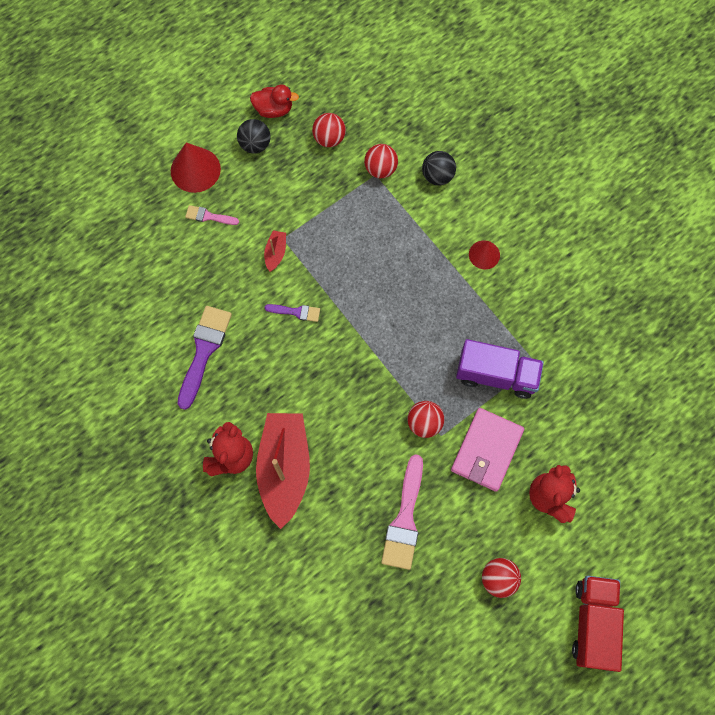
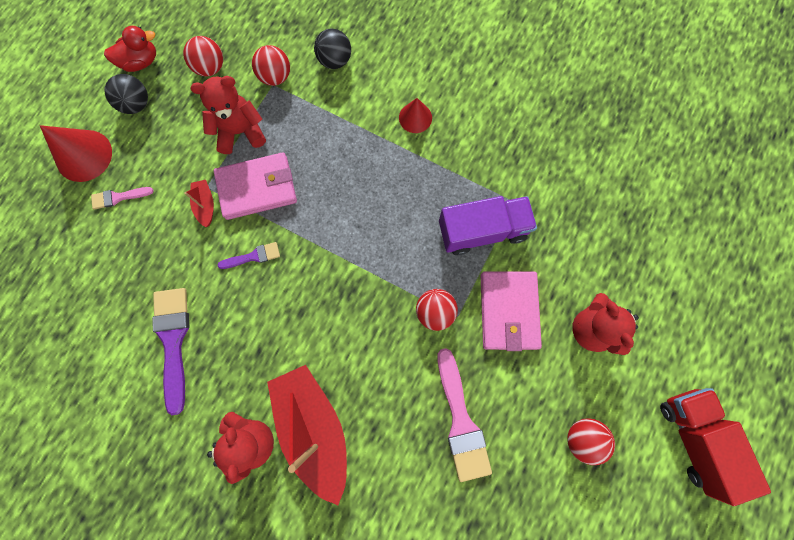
camera: 25 degrees left, 5 degrees up
none -> red teddy bear [190,76,266,154]
none -> pink wallet [214,152,297,220]

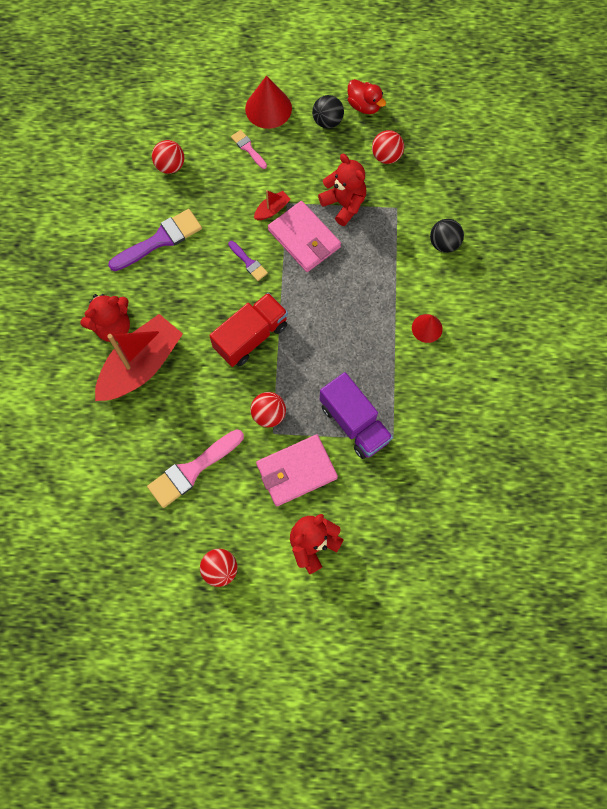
camera: 65 degrees right, 5 degrees down
red ball [252,45,290,86] -> red ball moved to [152,140,184,174]
red truck [660,388,771,506] -> red truck moved to [209,293,288,367]

